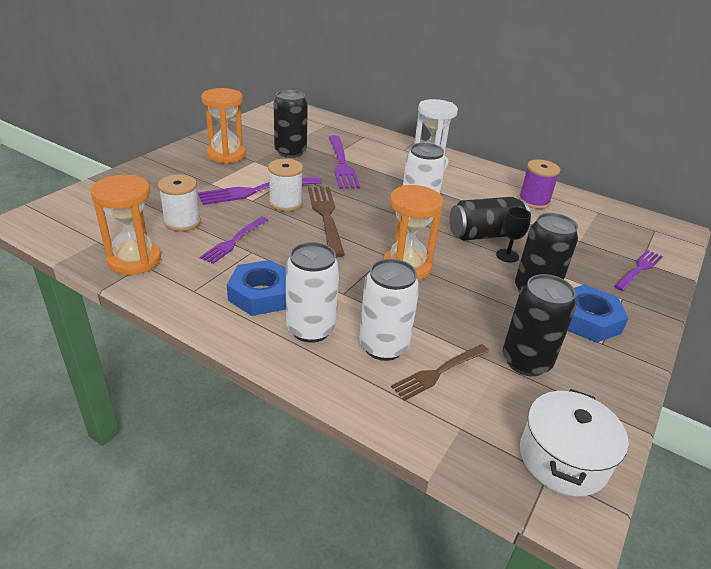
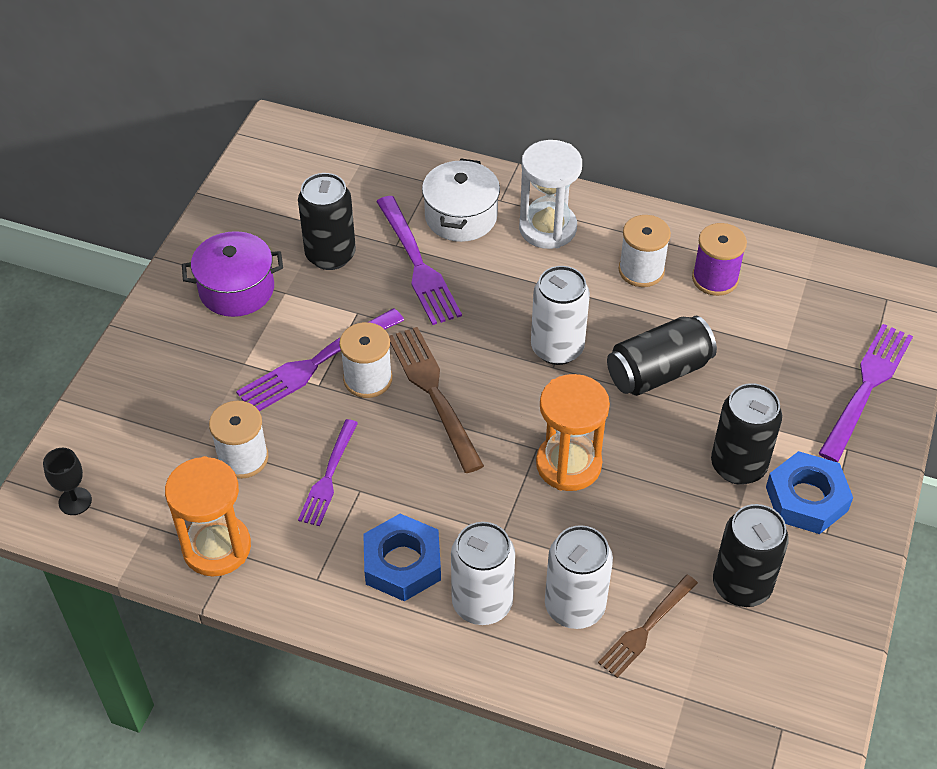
camera: 10 degrees left, 15 degrees up
orange hourglass [201,88,246,164] -> purple pot [182,231,283,317]
black goblet [496,207,531,263] -> black goblet moved to [43,448,92,515]
white pot [520,389,629,496] -> white pot moved to [422,159,500,242]
purple fork [614,250,663,291] -> purple fork [818,324,913,462], size x1.54
none -> white spool [618,215,671,287]

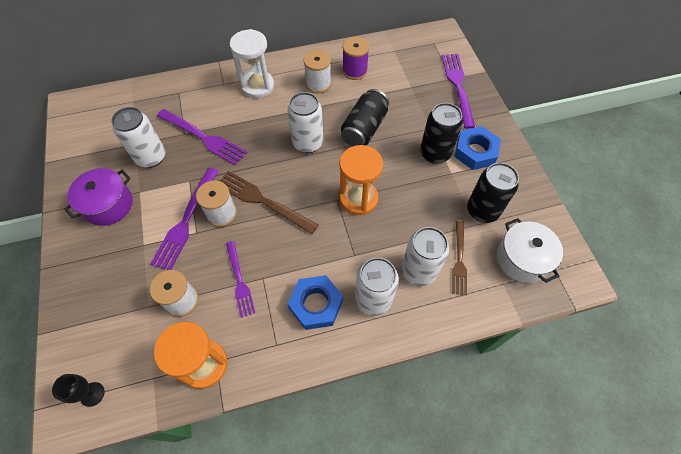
camera: 35 degrees left, 10 degrees up
black can [298,173,356,270] -> white can [111,107,165,168]
white pot [422,159,500,242] -> white pot moved to [497,218,563,283]

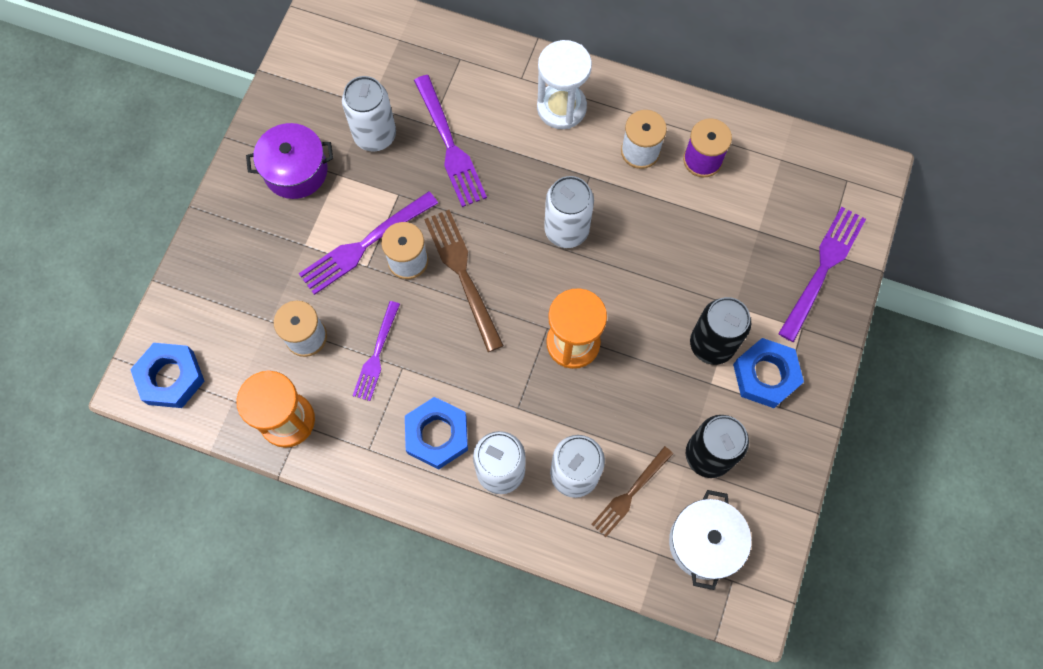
camera: 35 degrees right, 10 degrees up
black goblet [52,374,105,407] -> blue nut [130,343,204,408]
black can [341,89,389,147] -> none

